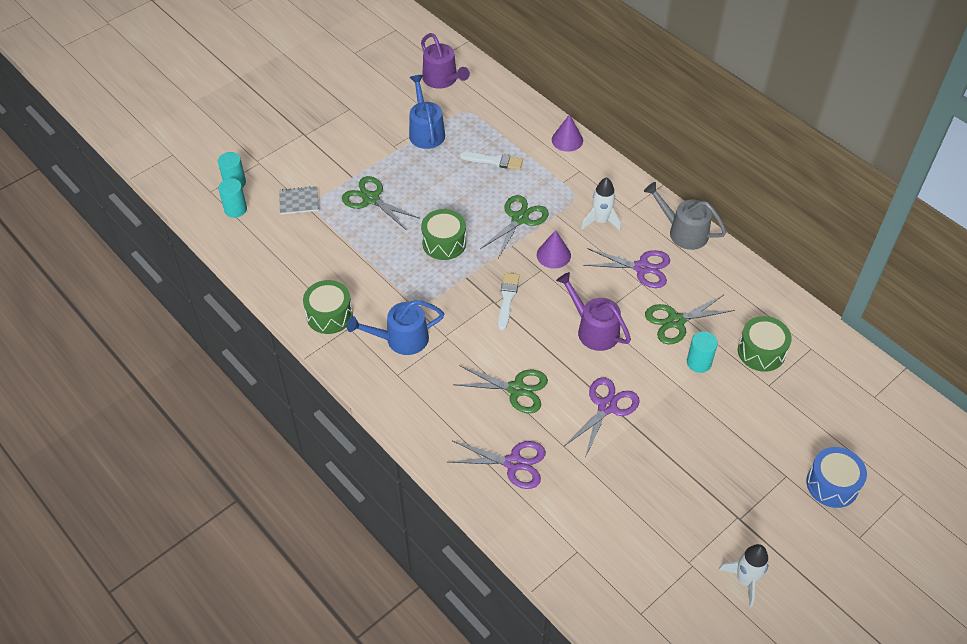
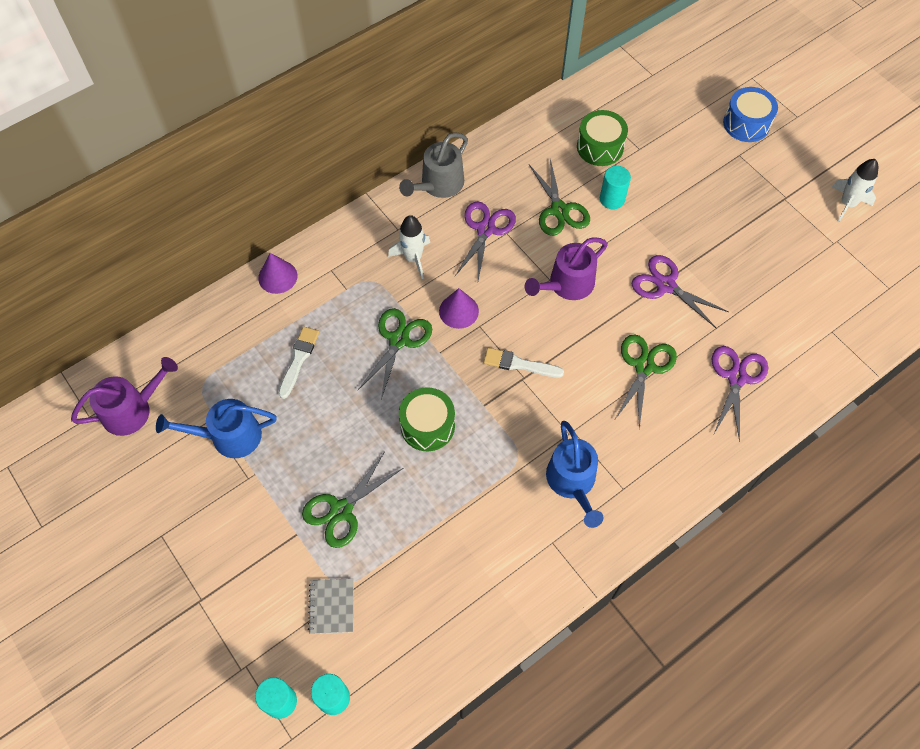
camera: 85 degrees left, 10 degrees up
green drum [303,280,353,334] -> none
green scissors [480,195,549,258] -> green scissors turned 75 degrees clockwise [358,308,432,399]

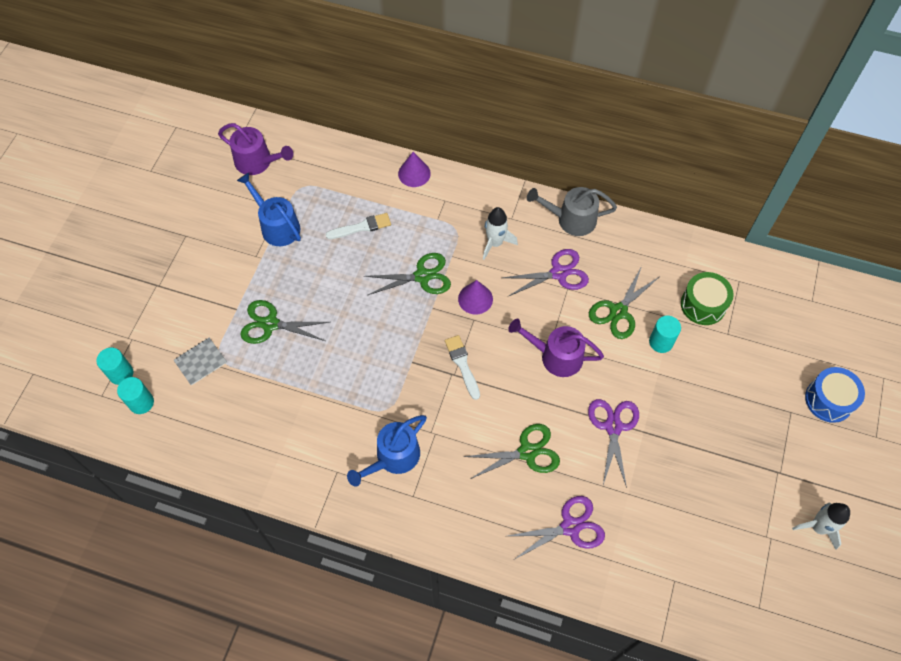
camera: 55 degrees right, 0 degrees up
green drum [399,387,455,451] -> none

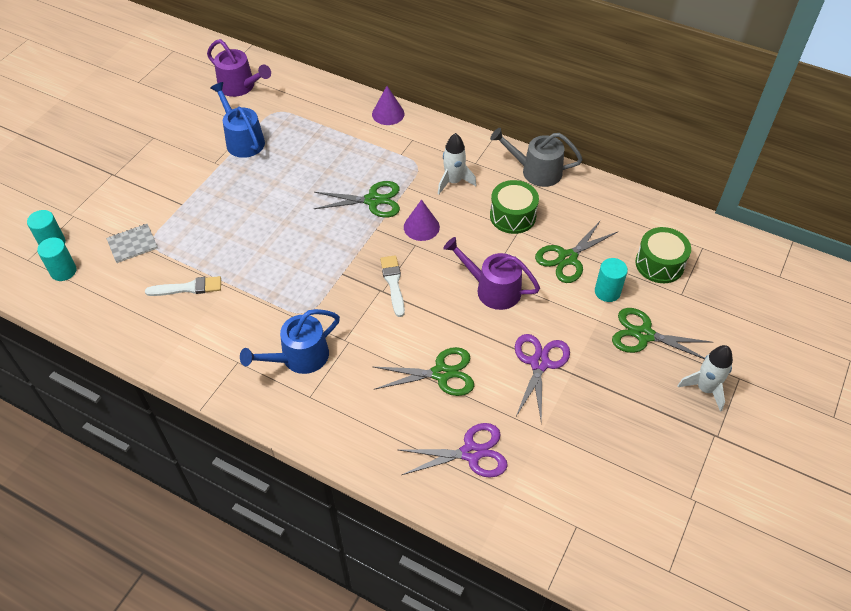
camera: 10 degrees right, 10 degrees down
green scissors [240,300,330,344] -> green scissors moved to [612,308,713,359]
white brush [325,213,391,239] -> white brush moved to [145,276,221,296]
purple scissors [502,249,589,296] -> green drum [490,180,539,234]
white rocket [792,502,850,550] -> white rocket moved to [678,345,733,412]
blue drum [805,367,865,423] -> none

